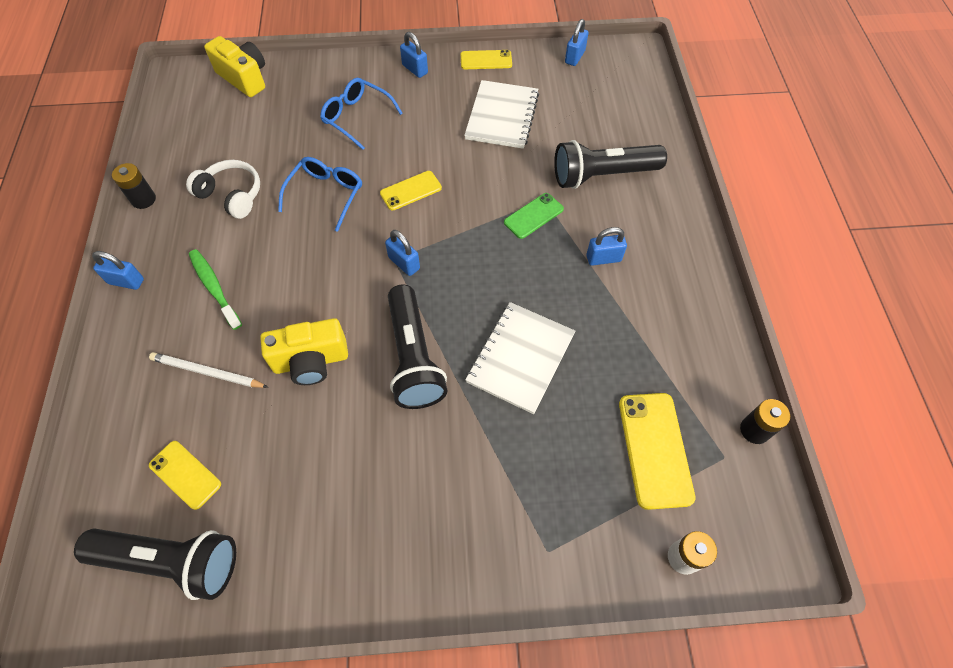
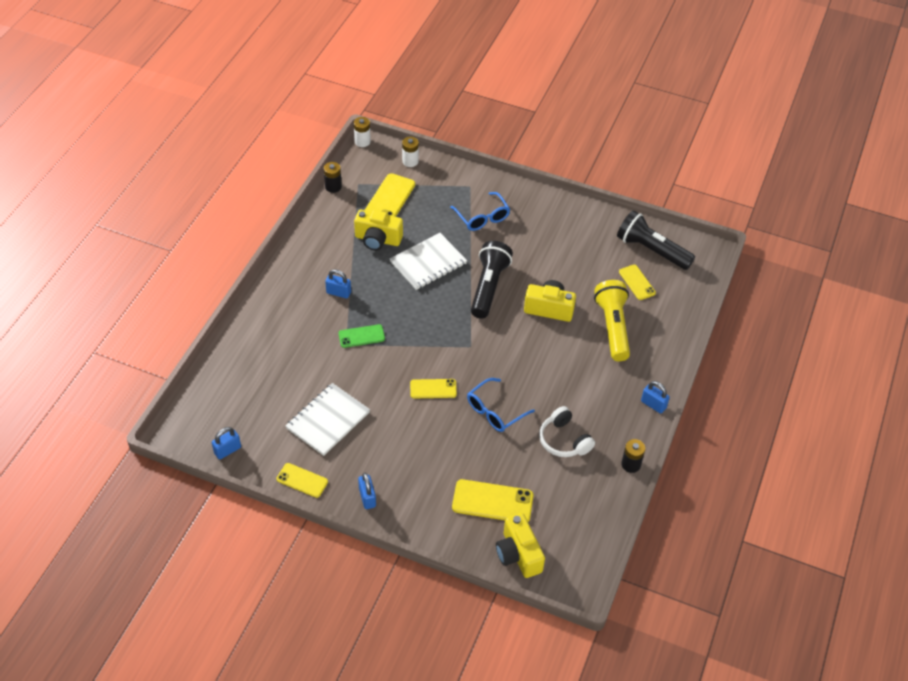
camera: 155 degrees left, 10 degrees down
white pencil [149,352,268,388] -> yellow flashlight [594,280,630,361]
green toothbrush [189,249,242,330] -> none
blue glasses [320,78,403,150] -> blue glasses moved to [450,192,510,231]
blue padlock [385,230,420,276] -> none
black flashlight [554,140,667,189] -> none
none -> white battery [354,117,371,147]
none -> yellow camera [354,210,403,250]
none -> yellow phone [452,479,534,522]

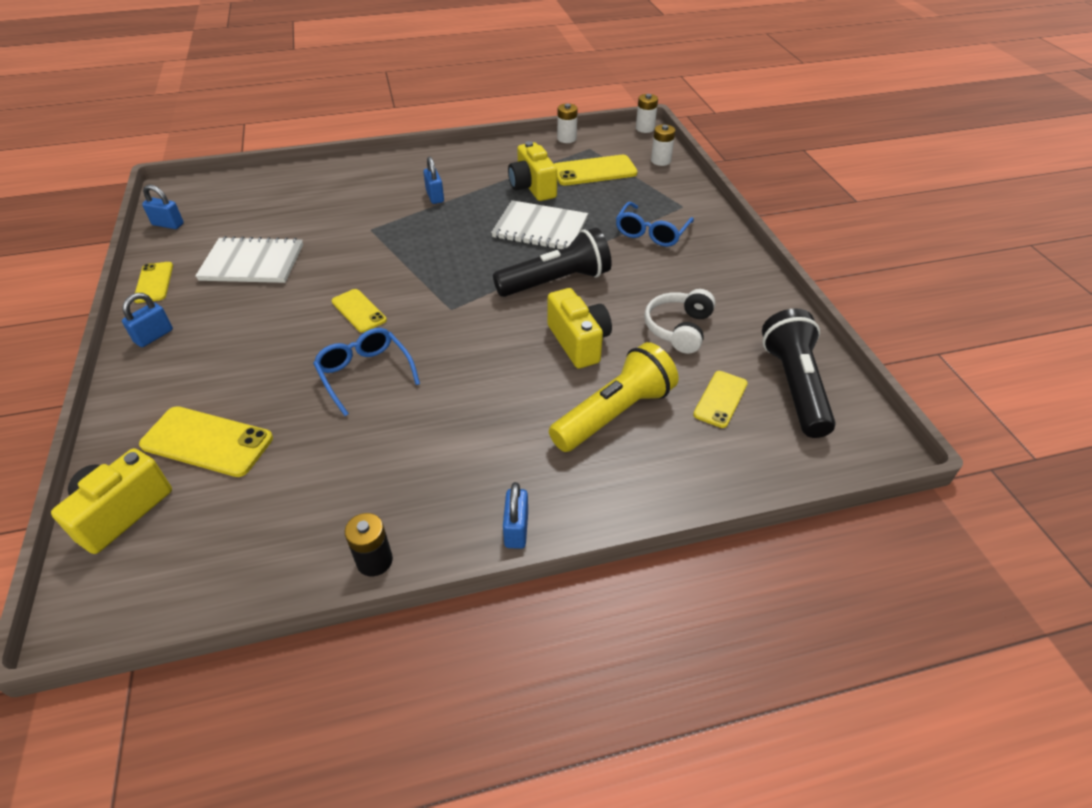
camera: 55 degrees right, 5 degrees down
black battery [324,162,342,193] -> white battery [557,103,578,143]
green phone [339,324,385,348] -> none
yellow phone [452,479,534,522] -> yellow phone turned 45 degrees counterclockwise [139,406,273,477]
blue glasses [467,378,535,432] -> blue glasses turned 45 degrees clockwise [313,328,420,416]
white headphones [539,406,595,457] -> white headphones moved to [644,289,715,354]

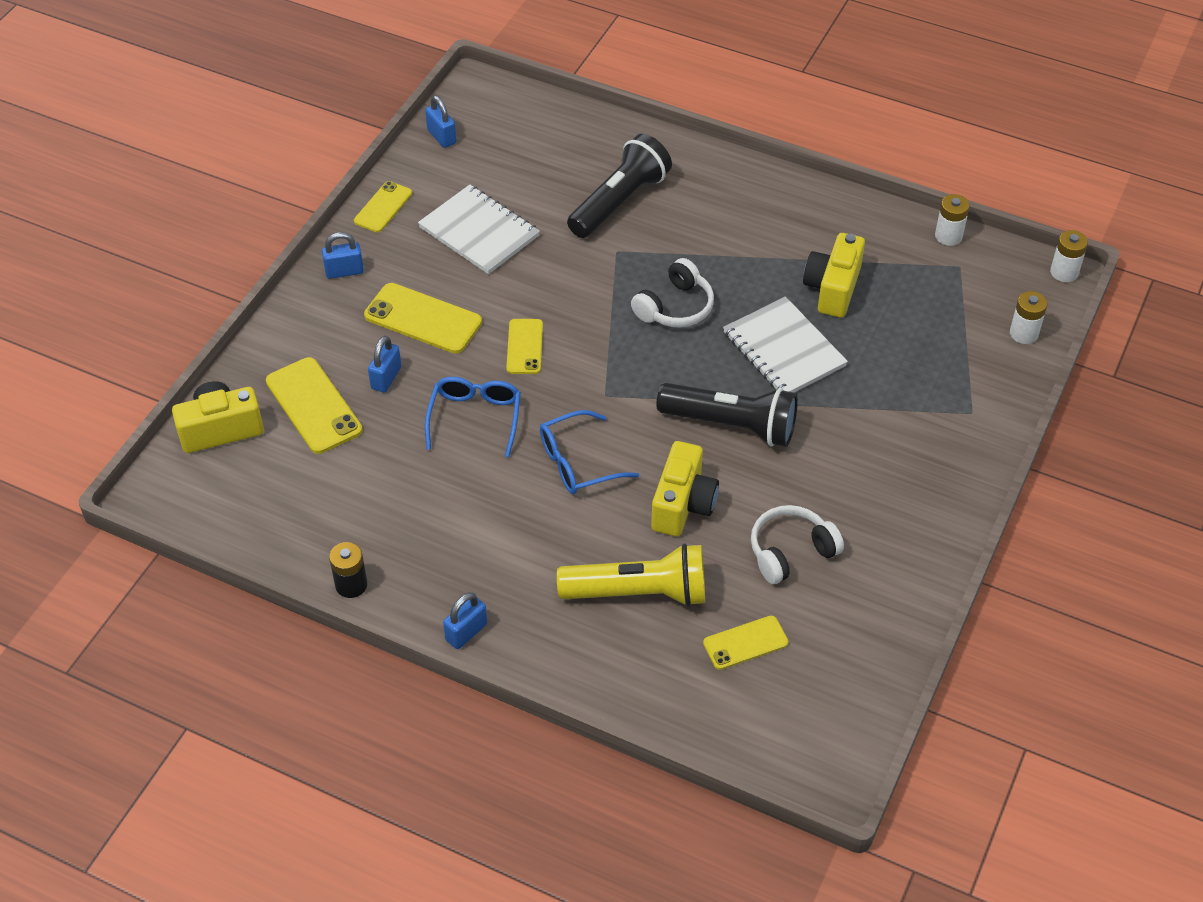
camera: 40 degrees right, 5 degrees up
blue padlock [423,157,444,204] -> blue padlock moved to [368,336,401,393]
yellow phone [554,155,638,186] -> yellow phone moved to [364,283,482,354]
blue glasses [616,202,694,247] -> blue glasses moved to [540,410,639,494]
black flashlight [762,308,836,438] -> black flashlight moved to [567,134,672,238]
none -> white headphones [631,258,714,327]

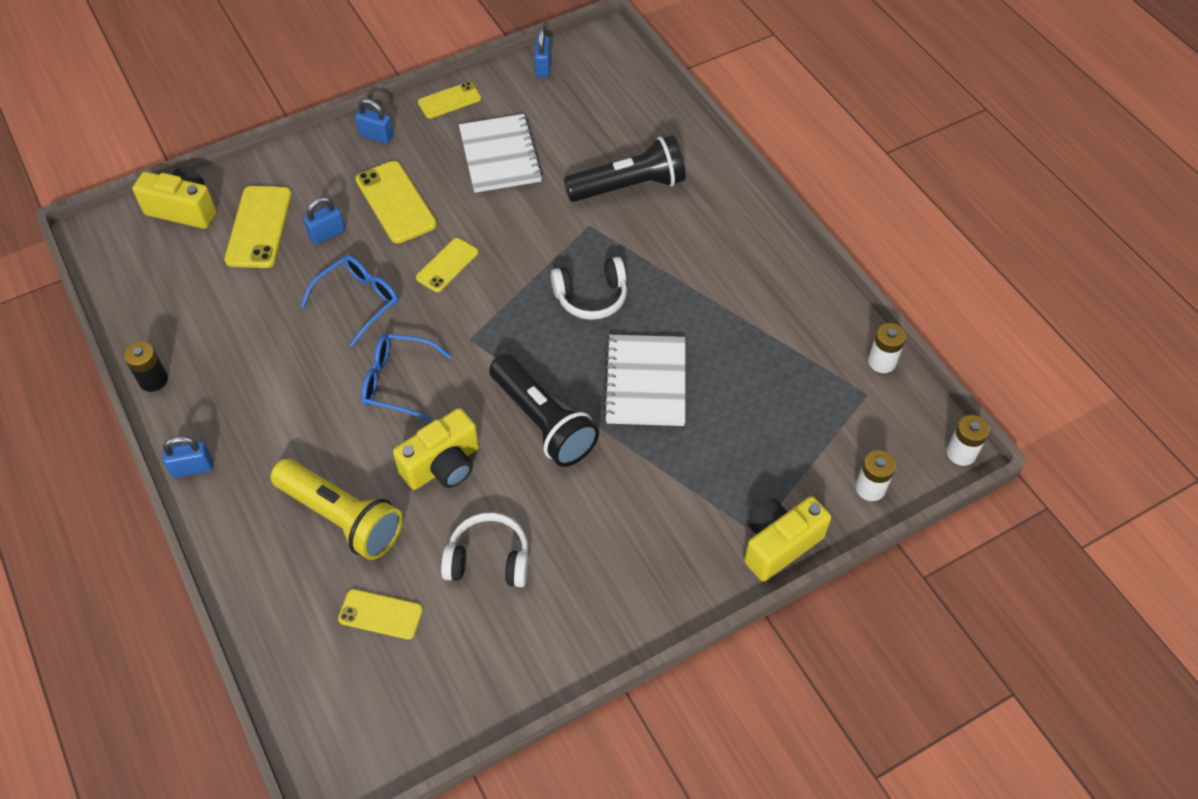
camera: 35 degrees right, 5 degrees up
yellow camera [803,233,865,318] -> yellow camera moved to [744,496,831,581]

